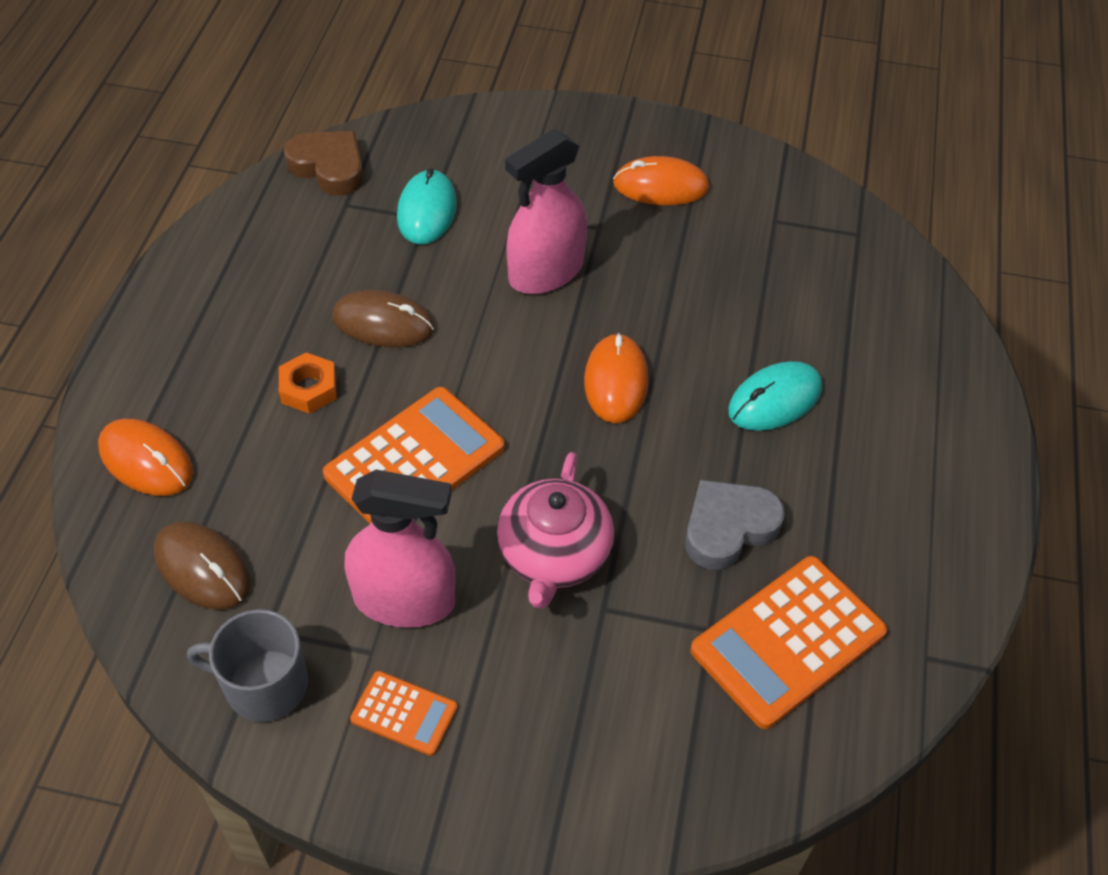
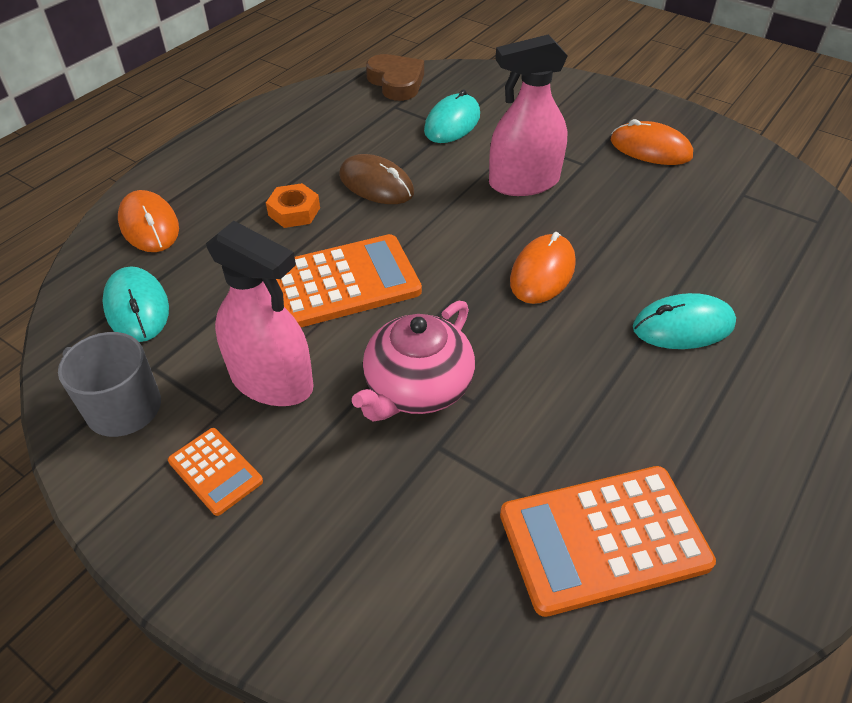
camera: 25 degrees right, 5 degrees down
brown mouse [154,521,251,610] -> turquoise mouse [102,266,169,342]
grey heart [685,480,785,570] -> none

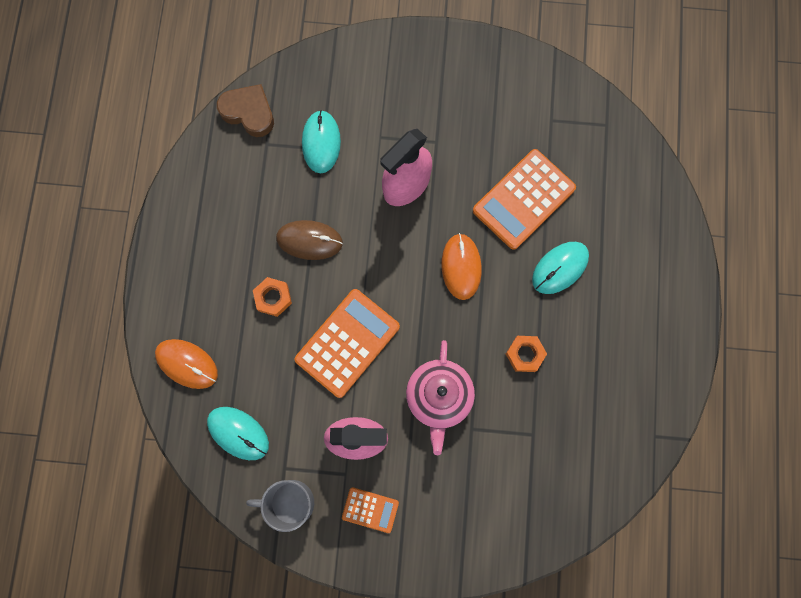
camera: 30 degrees left, 30 degrees up
orange calculator [500,466,716,617] -> orange calculator moved to [473,149,576,250]
orange mouse [611,119,693,165] -> none
none -> orange nut [506,336,547,372]

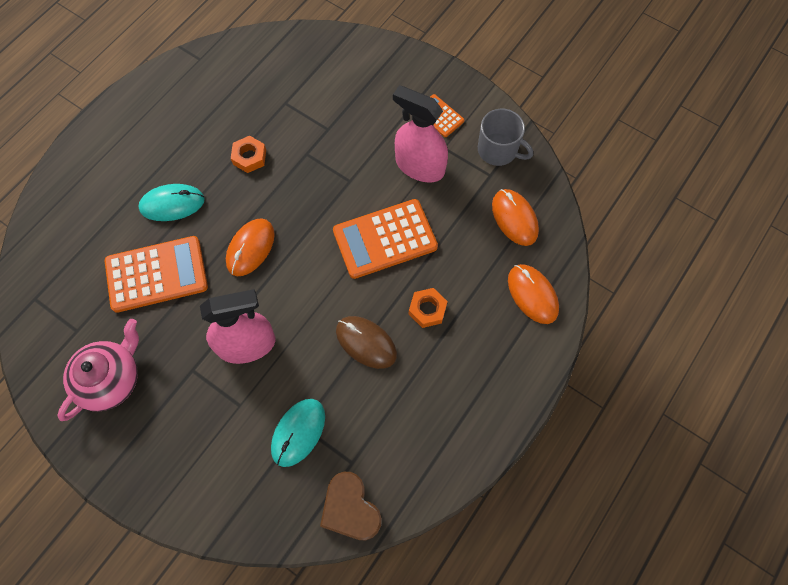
camera: 150 degrees left, 10 degrees down
turquoise mouse [207,407,269,460] -> orange mouse [492,189,539,246]
pink teapot [406,340,475,455] -> pink teapot moved to [58,319,139,421]

